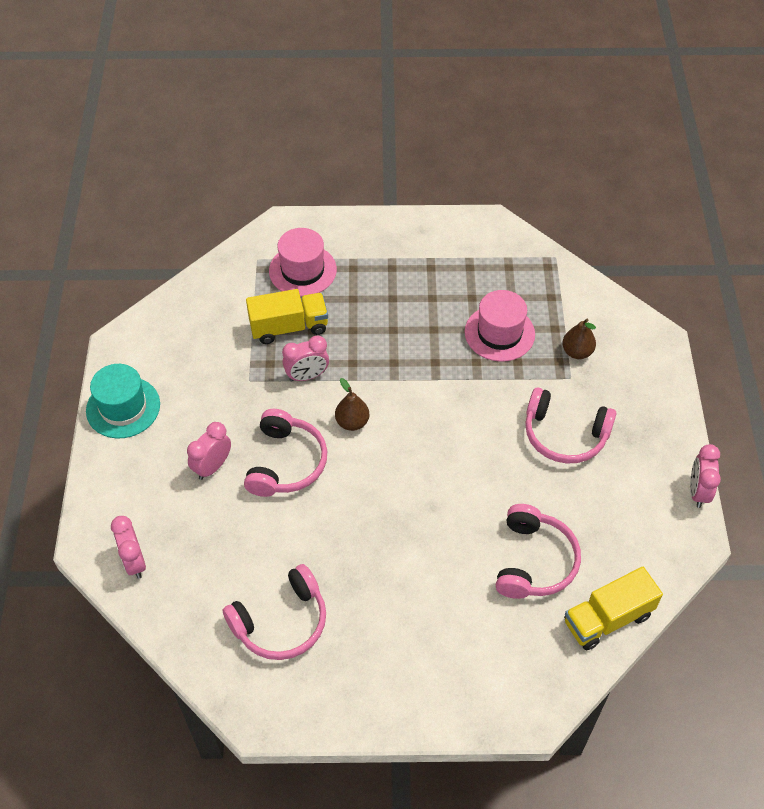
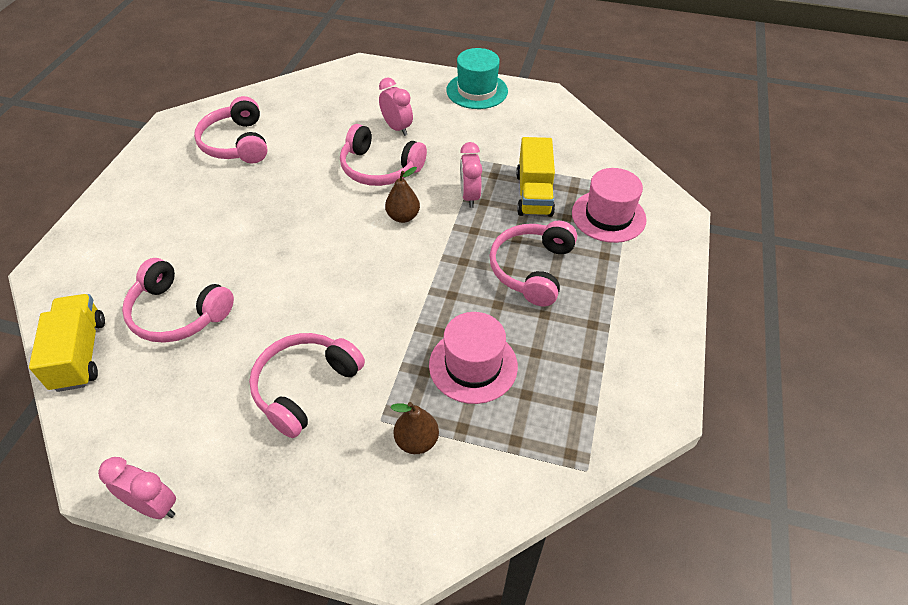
camera: 105 degrees right, 5 degrees down
pink clock [111,516,146,579] -> none
none -> pink headphones [489,221,577,306]

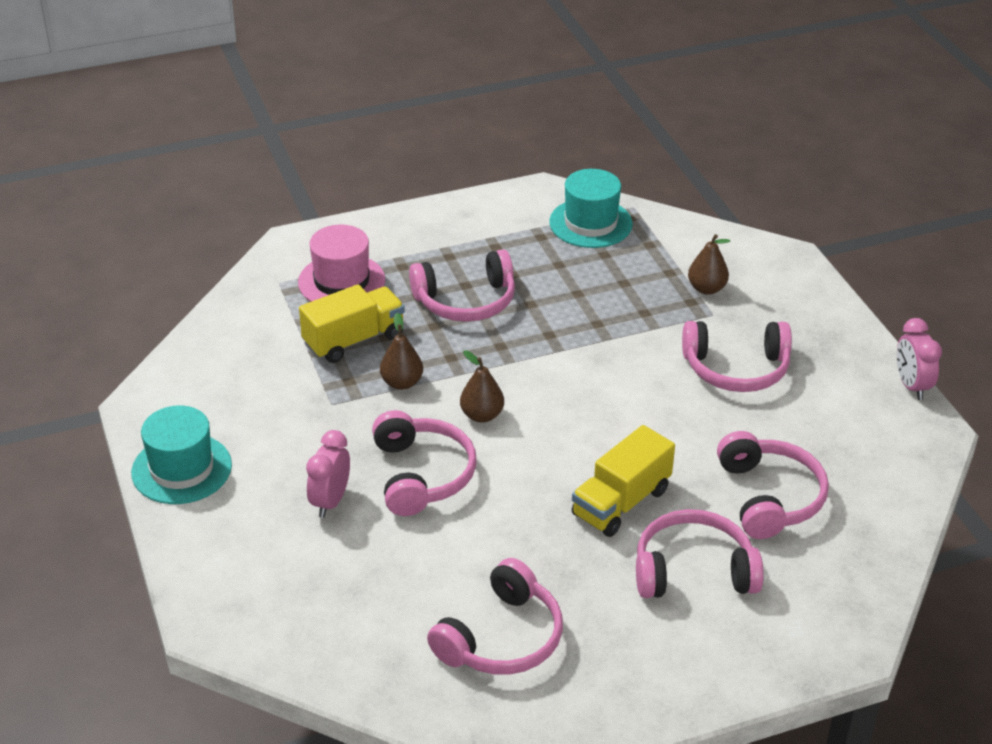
camera: 125 degrees left, 10 degrees down
yellow truck [29,294,105,392] -> yellow truck moved to [572,425,675,537]
pink hat [429,312,518,404] -> none
pink clock [460,142,482,208] -> brown pear [380,313,423,390]
none -> turquoise hat [549,169,633,248]
none -> pink headphones [636,509,764,598]

